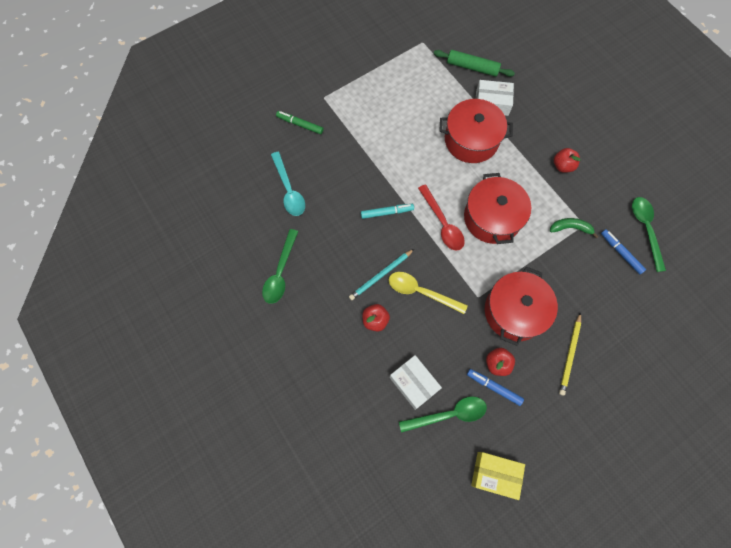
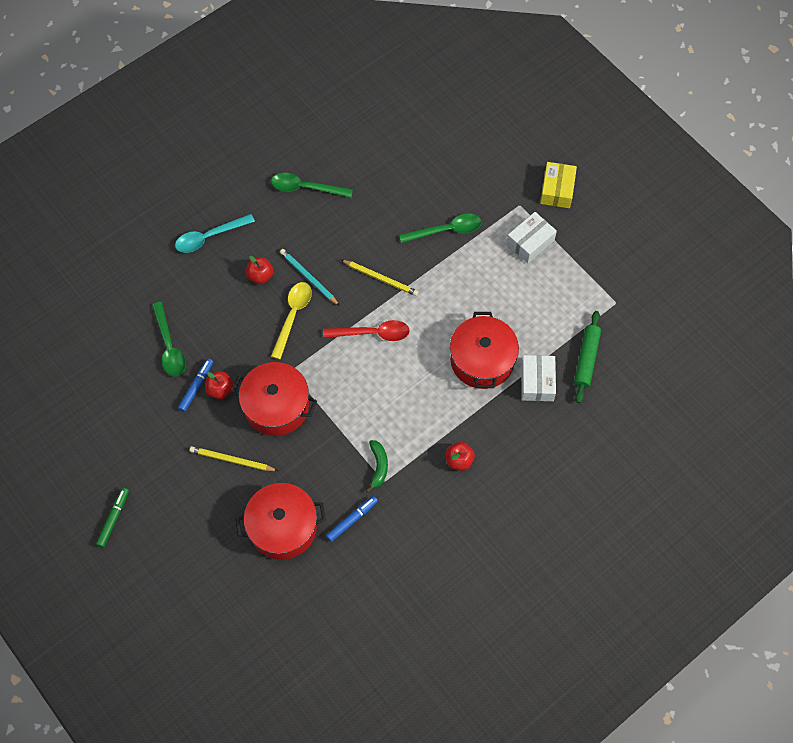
camera: 85 degrees right, 5 degrees down
turquoise spoon [271,152,305,216] -> turquoise spoon moved to [175,214,255,253]
green marker [276,111,324,134] -> green marker moved to [96,488,129,548]
turquoise marker [361,204,414,219] -> yellow pencil [341,260,419,296]
white box [390,355,442,410] -> white box moved to [506,212,557,263]
red spoon [418,185,465,251] -> red spoon turned 150 degrees counterclockwise [323,320,410,341]
red pot [464,173,531,244] -> red pot moved to [235,483,326,560]
yellow box [471,452,525,500] -> yellow box moved to [540,162,577,208]
green spoon [632,197,666,272] -> green spoon moved to [399,214,481,243]

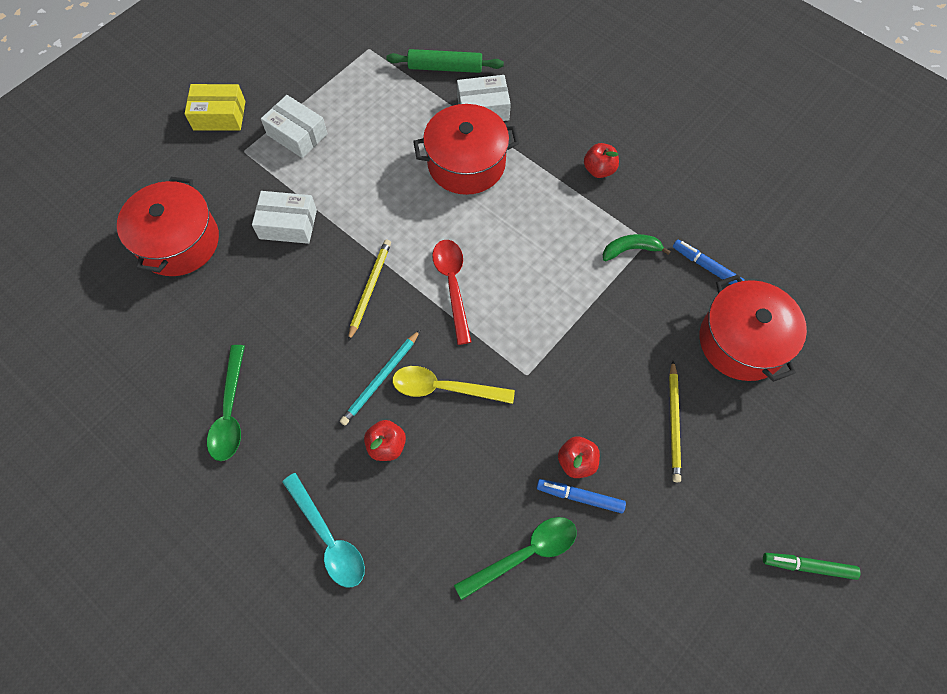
camera: 100 degrees left, 0 degrees up
red pot [231,362,317,436] -> red pot moved to [117,177,219,276]
green spoon [399,214,481,243] -> white box [252,191,317,244]

